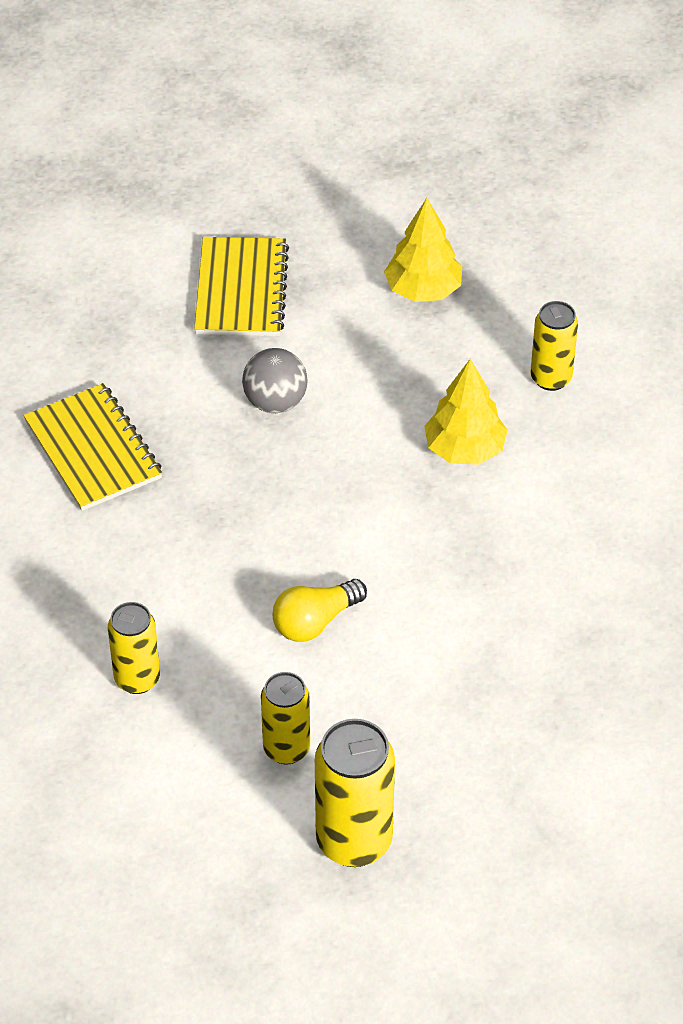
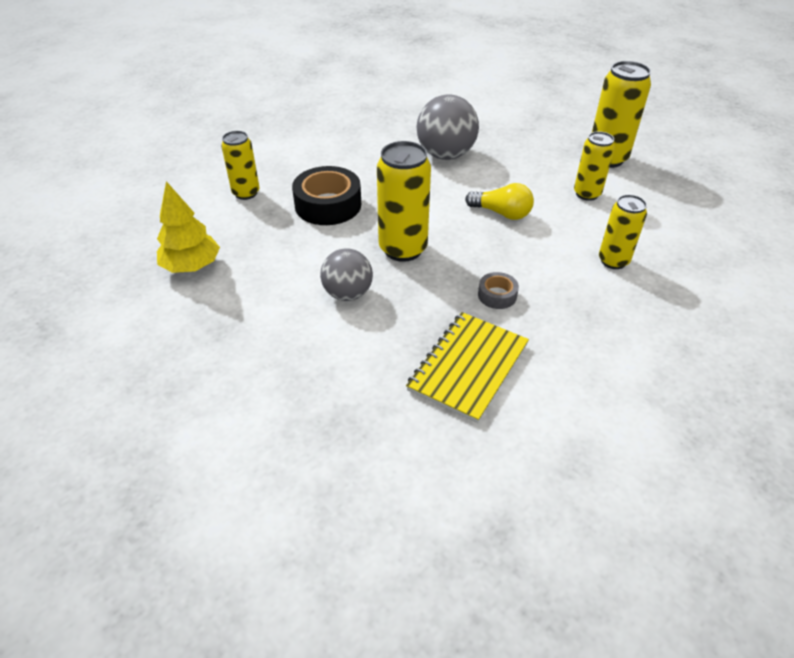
camera: 120 degrees left, 5 degrees down
yellow notebook [194,237,289,336] -> none
yellow tree [424,359,508,465] -> black tape [292,166,361,225]
none -> yellow can [377,141,431,262]
none -> grey ball [416,94,479,160]
none -> grey tape [478,272,519,309]

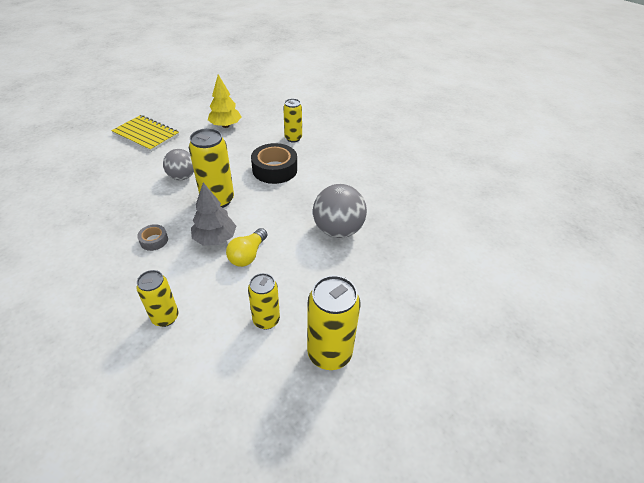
camera: 90 degrees right, 0 degrees up
yellow notebook [406,312,529,423] -> yellow notebook moved to [111,115,179,152]
none -> grey tree [191,182,236,246]

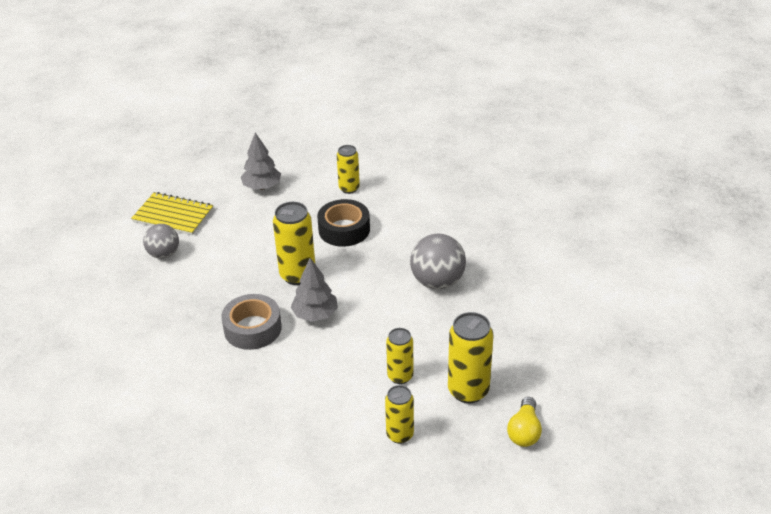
camera: 10 degrees left, 5 degrees down
grey tape [137,224,168,251] -> grey tape [221,294,282,350], size x2.00
yellow can [137,270,179,327] -> yellow can moved to [385,385,414,444]
grey ball [163,149,194,180] -> grey ball moved to [143,224,179,259]
yellow tree [208,74,241,128] -> grey tree [241,133,281,190]
yellow light bulb [226,228,267,267] -> yellow light bulb moved to [507,397,542,447]

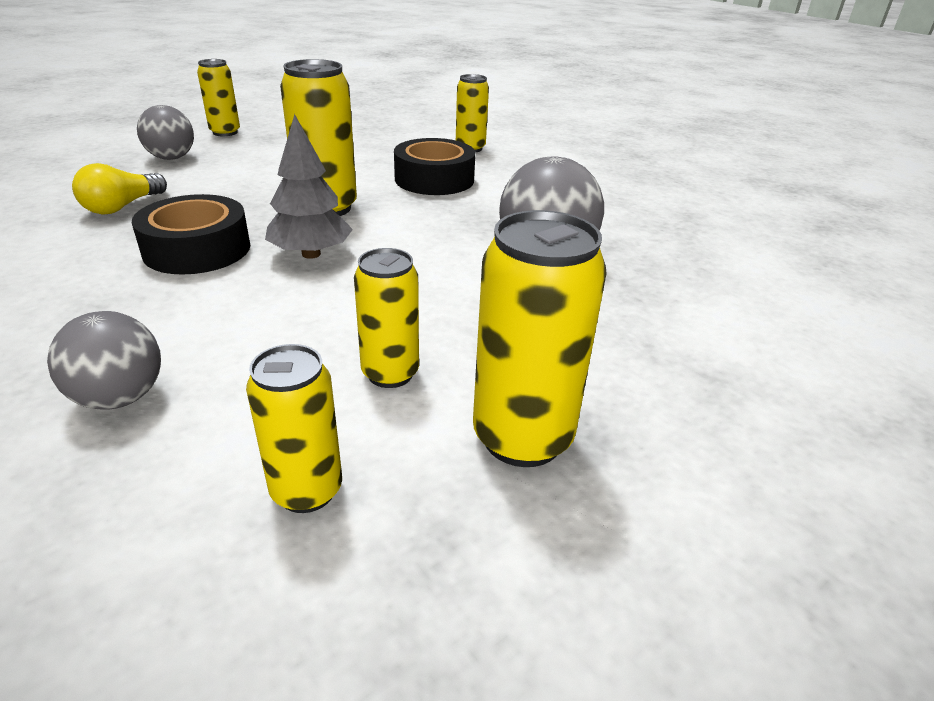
camera: 15 degrees right, 5 degrees down
yellow notebook [131,192,214,235] -> yellow can [197,59,240,136]
grey tape [221,294,282,350] -> black tape [132,194,250,275]
grey tree [241,133,281,190] -> none
yellow light bulb [507,397,542,447] -> yellow light bulb moved to [72,163,167,215]
none -> grey ball [47,311,161,410]

